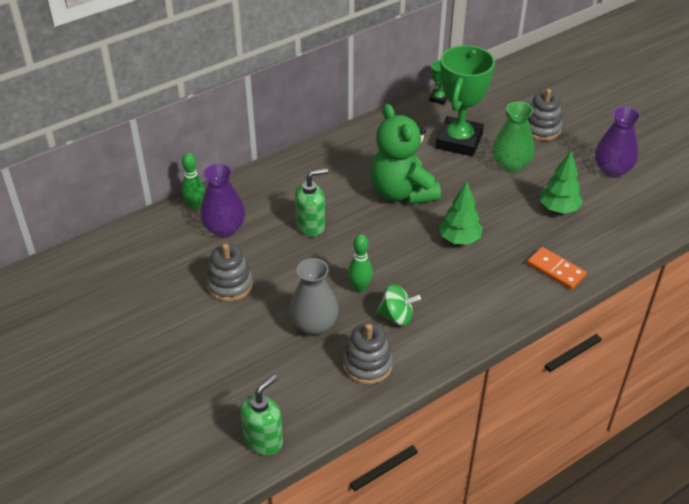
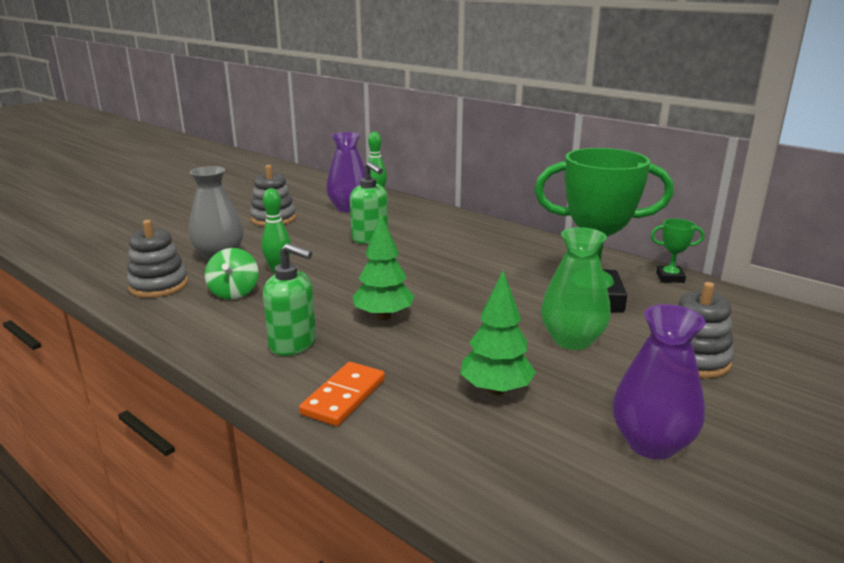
camera: 75 degrees right, 20 degrees down
green soap dispenser [240,374,283,455] -> green soap dispenser moved to [263,243,316,356]
green teddy bear [370,104,441,204] -> none

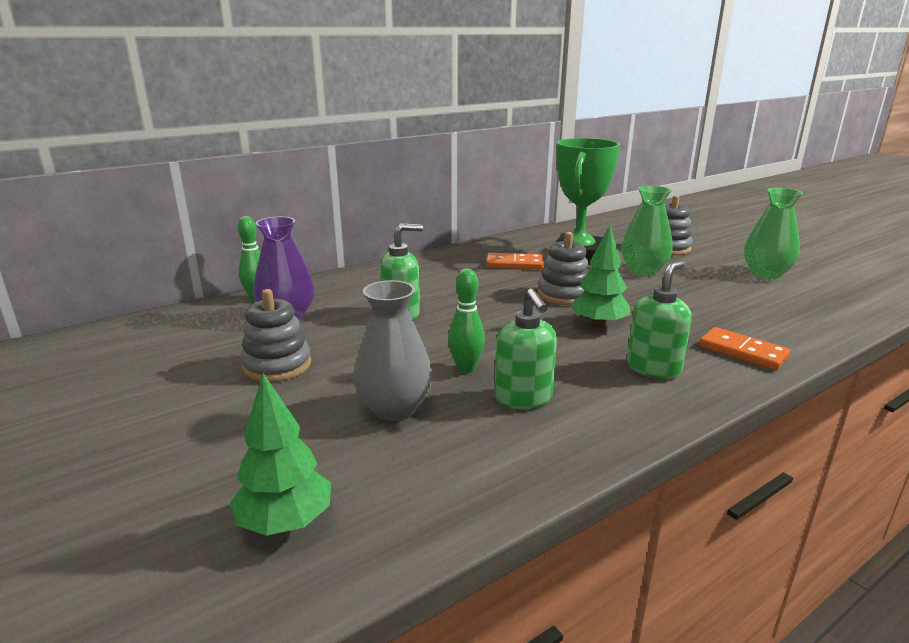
camera: 75 degrees left, 0 degrees up
grey stacking toy [126,220,188,298] -> grey stacking toy moved to [537,232,589,305]
green spinning top [205,248,259,300] -> green soap dispenser [494,288,557,409]
green tree [461,271,536,395] -> green tree moved to [230,373,331,536]
purple vase [613,304,706,460] -> green vase [744,188,803,279]
green trophy [651,219,704,283] -> none
none -> orange domino [486,253,544,270]

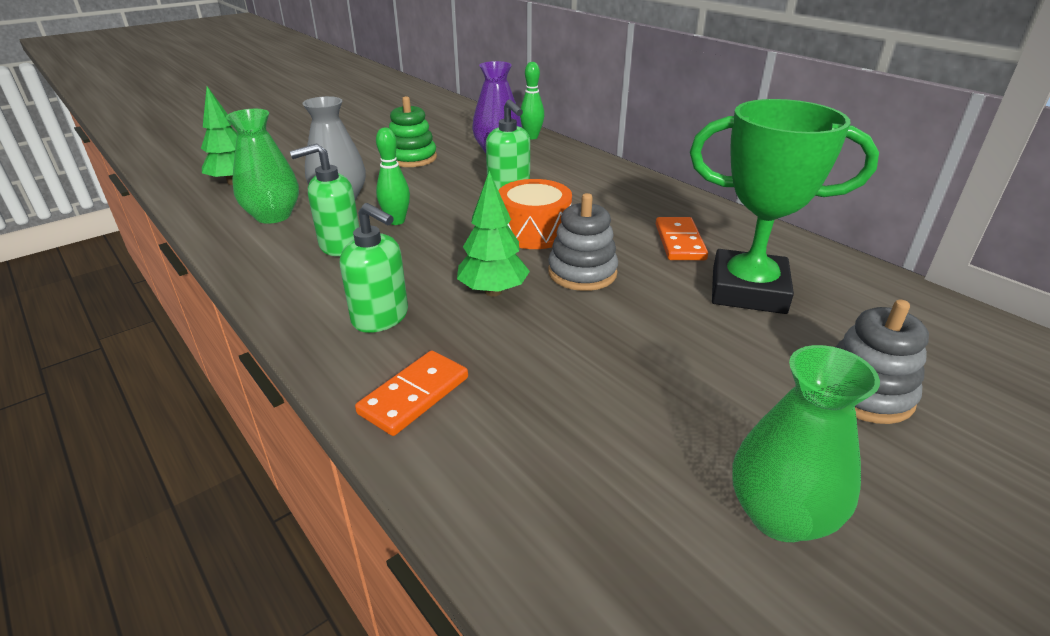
camera: 85 degrees right, 10 degrees up
grey stacking toy [240,289,311,382] -> green stacking toy [389,96,437,167]
green vase [621,186,673,276] -> green vase moved to [226,109,299,224]
none -> orange drum [498,179,572,249]

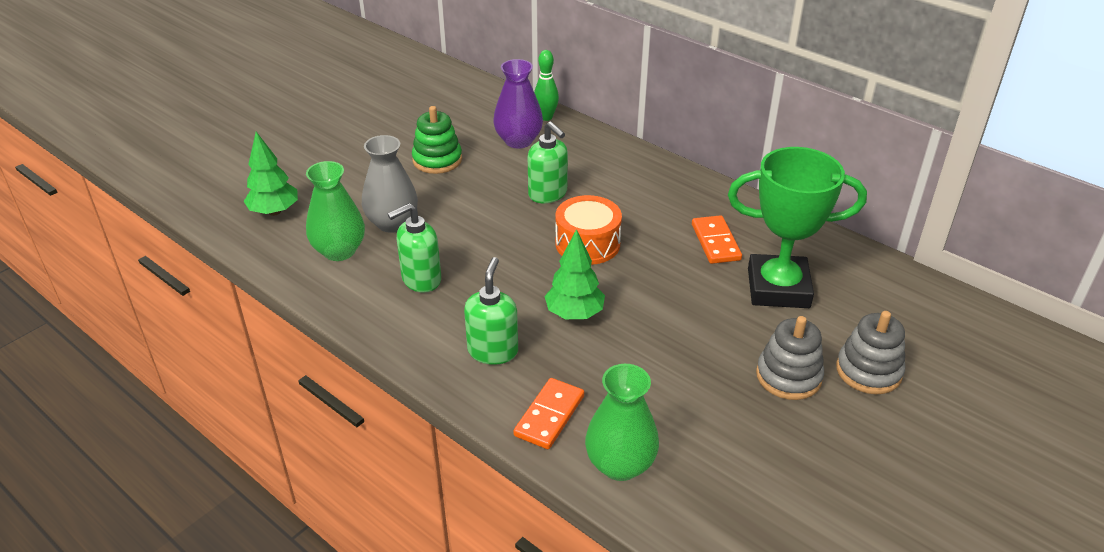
camera: 10 degrees left, 5 degrees up
green soap dispenser [340,203,408,333] -> green soap dispenser turned 105 degrees counterclockwise [464,257,518,365]
green bowling pin [376,127,410,225] -> none
grey stacking toy [548,193,618,291] -> grey stacking toy moved to [756,316,824,400]
green vase [732,345,880,542] -> green vase moved to [585,364,659,481]

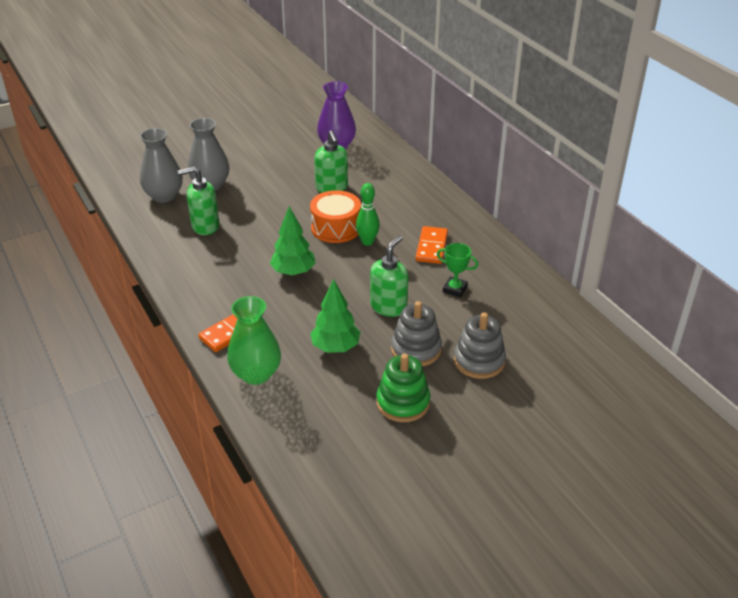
camera: 20 degrees right, 0 degrees up
green tree [244,132,298,216] -> green tree moved to [310,279,360,353]
green vase [306,161,365,261] -> grey vase [140,128,183,203]
green stacking toy [412,106,462,174] -> green stacking toy moved to [376,354,430,422]
green soap dispenser [464,257,518,365] -> green soap dispenser moved to [370,235,409,317]
green bowling pin [534,50,559,121] -> green bowling pin moved to [356,183,380,246]
green trophy [728,147,867,308] -> green trophy [437,243,478,298], size x0.43

